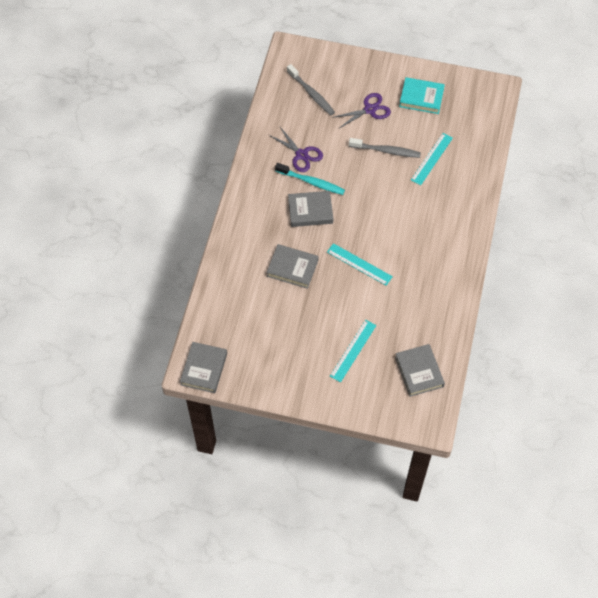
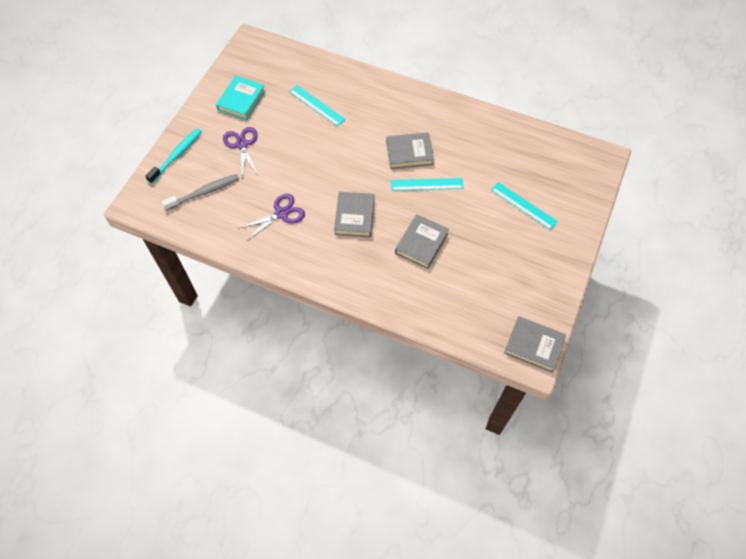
camera: 80 degrees left, 0 degrees up
turquoise toothbrush [275,163,345,195] -> turquoise toothbrush moved to [145,128,202,184]
turquoise ruler [327,243,393,286] -> turquoise ruler turned 45 degrees clockwise [391,178,463,191]
grey toothbrush [349,138,421,158] -> none
grey book [395,344,445,397] -> grey book moved to [386,132,434,169]

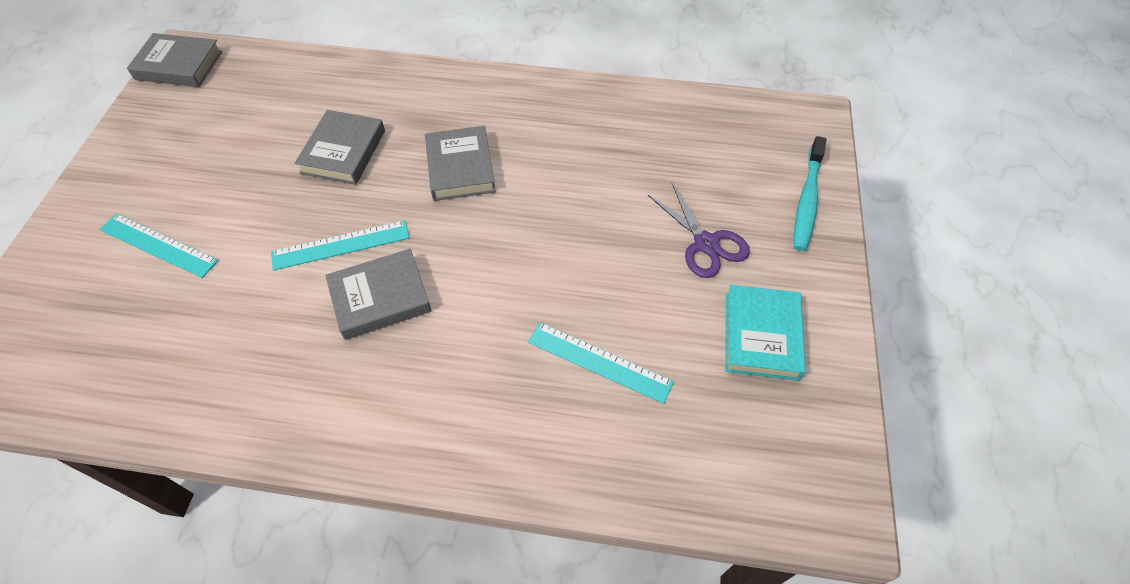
camera: 165 degrees right, 5 degrees down
grey toothbrush [162,174,239,210] -> none
purple scissors [238,194,305,241] -> none

